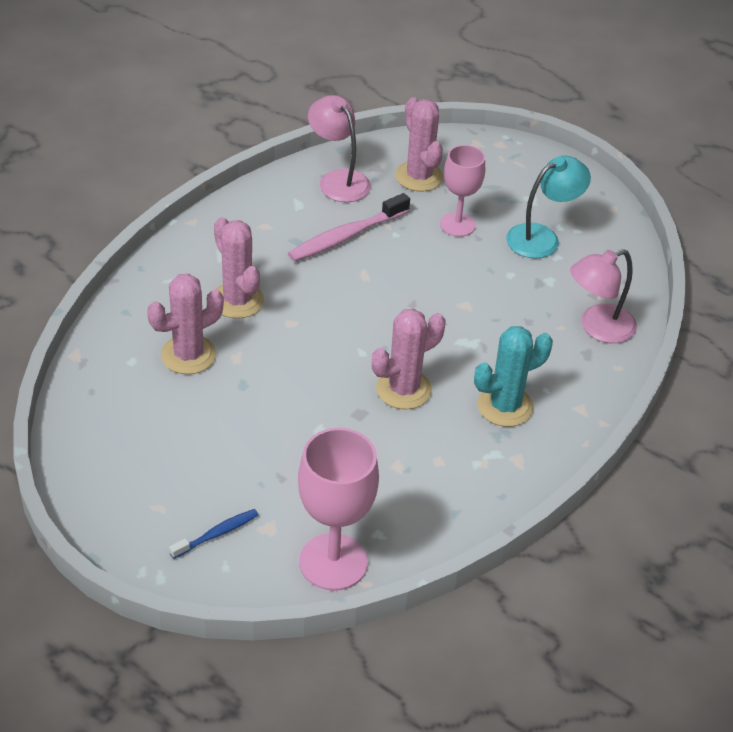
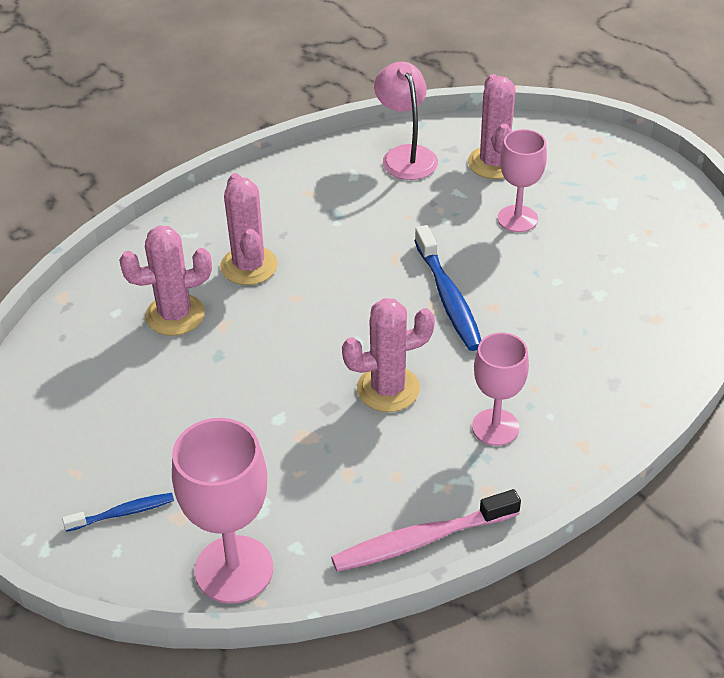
camera: 20 degrees right, 0 degrees up
pink toothbrush [288,193,410,262] -> pink toothbrush moved to [331,489,521,572]
turquoise cactus [474,326,553,427] -> pink goblet [472,332,529,446]
turquoise lamp [506,156,591,258] -> none
pink lamp [570,249,637,343] -> none
none -> blue toothbrush [415,225,481,351]

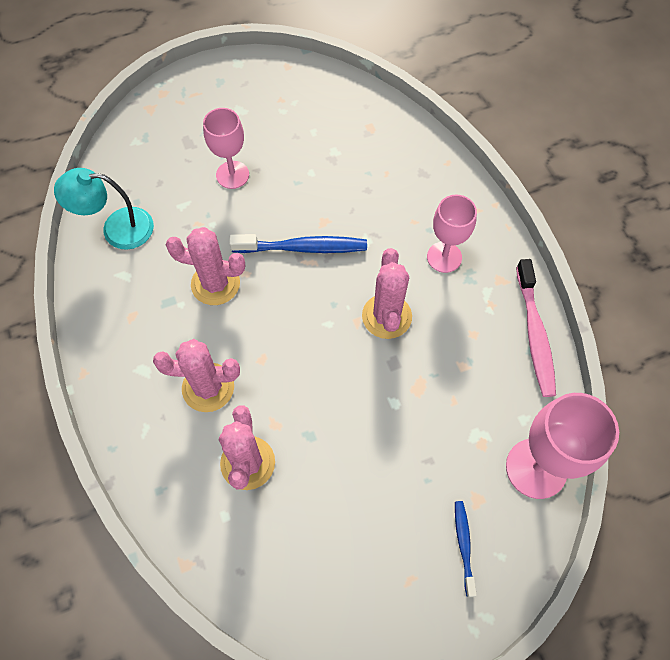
camera: 75 degrees left, 20 degrees up
pink lamp [374,62,438,180] -> turquoise lamp [54,168,154,250]
pink cactus [468,74,516,179] -> pink cactus moved to [166,227,245,305]

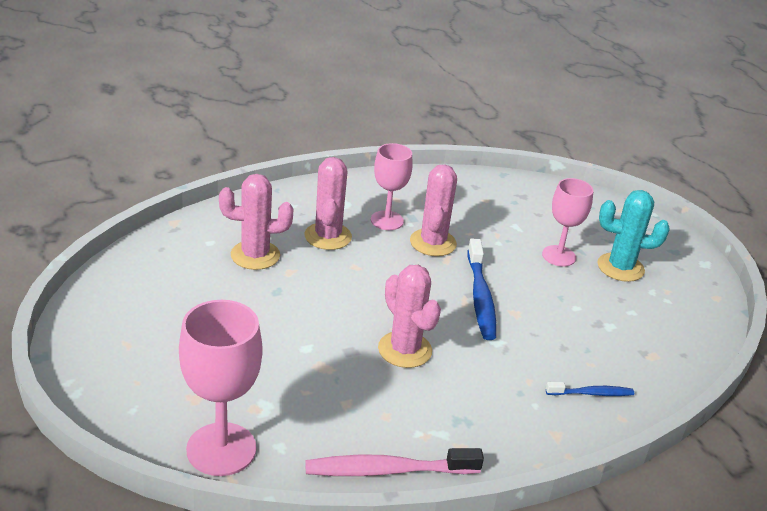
camera: 85 degrees right, 30 degrees down
turquoise lamp [54,168,154,250] -> none
pink cactus [362,248,412,339] -> pink cactus turned 60 degrees clockwise [378,265,441,368]
pink goblet [427,195,477,273] -> pink goblet moved to [371,143,412,230]
blue toothbrush [455,501,477,597] -> blue toothbrush moved to [546,382,634,396]
none -> turquoise cactus [598,190,670,282]

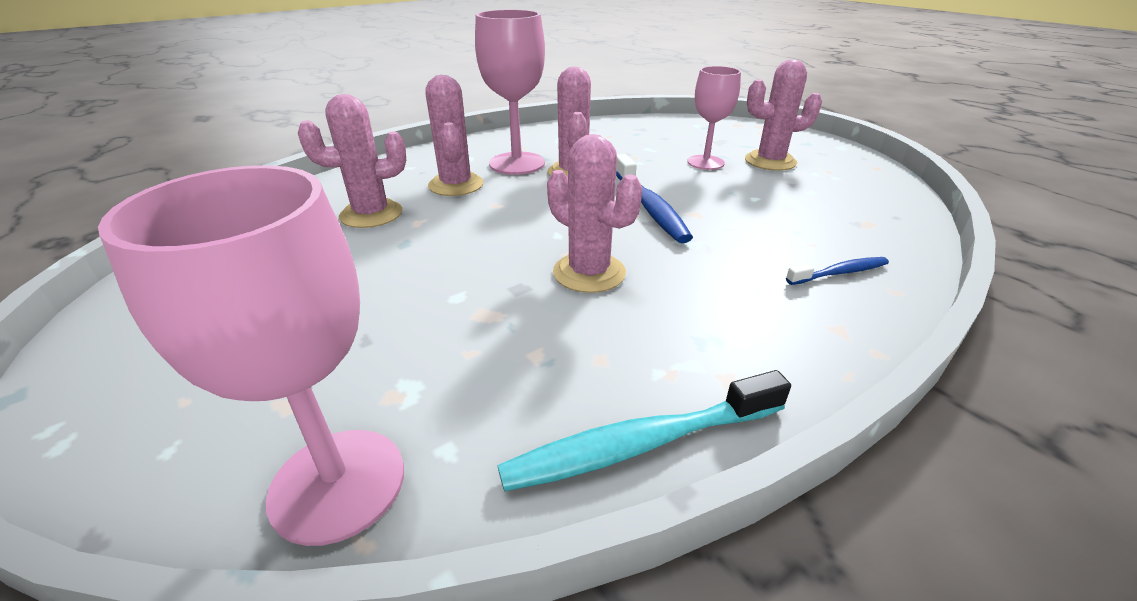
camera: 10 degrees left, 0 degrees up
pink toothbrush [305,448,484,476] -> turquoise toothbrush [497,370,791,492]
pink goblet [371,143,412,230] -> pink goblet [475,10,545,175], size x1.53
turquoise cactus [598,190,670,282] -> pink cactus [745,59,822,170]

